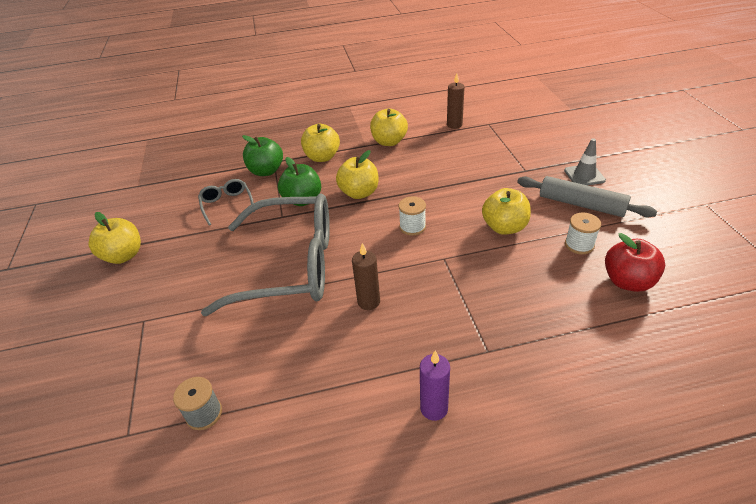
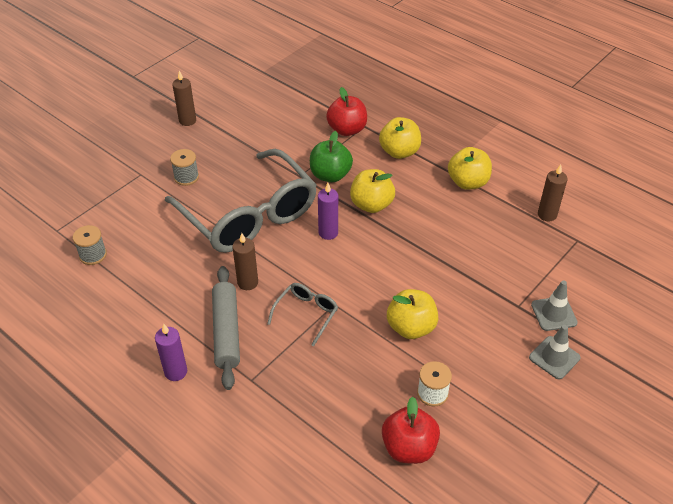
camera: 50 degrees right, 5 degrees up
yellow apple [89,212,141,264] -> brown candle [172,71,196,126]
grey glasses [198,179,255,226] -> grey glasses moved to [267,283,338,346]
green apple [242,135,283,176] -> red apple [326,87,367,136]
white spool [398,196,426,236] -> none
grey rolling pin [517,176,657,217] -> grey rolling pin moved to [212,266,240,390]
none -> grey spool [170,149,199,186]
none -> purple candle [318,183,338,240]
none -> grey traffic cone [531,281,578,331]

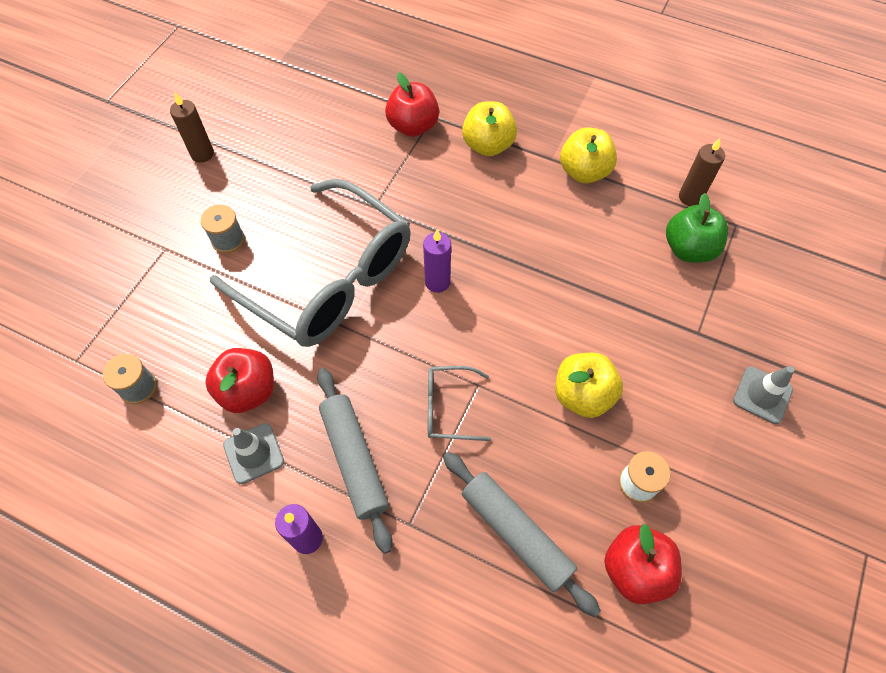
camera: 15 degrees left, 15 degrees up
brown candle [232,233,258,290] -> none
grey glasses [267,283,338,346] -> grey glasses turned 105 degrees counterclockwise [428,366,491,441]
green apple [310,131,353,182] -> green apple moved to [666,193,728,263]
yellow apple [350,169,395,213] -> none
grey traffic cone [531,281,578,331] -> grey traffic cone moved to [223,423,284,484]
none -> red apple [205,348,274,413]
none -> grey rolling pin [443,452,601,617]

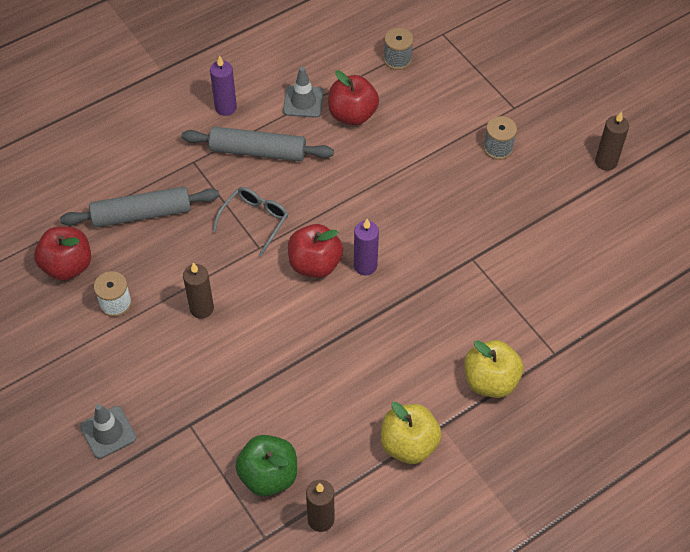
camera: 120 degrees right, 5 degrees down
grey glasses [210,179,411,347] -> none
red apple [385,72,439,137] -> red apple moved to [288,224,343,278]
yellow apple [555,353,623,418] -> brown candle [183,263,214,319]

